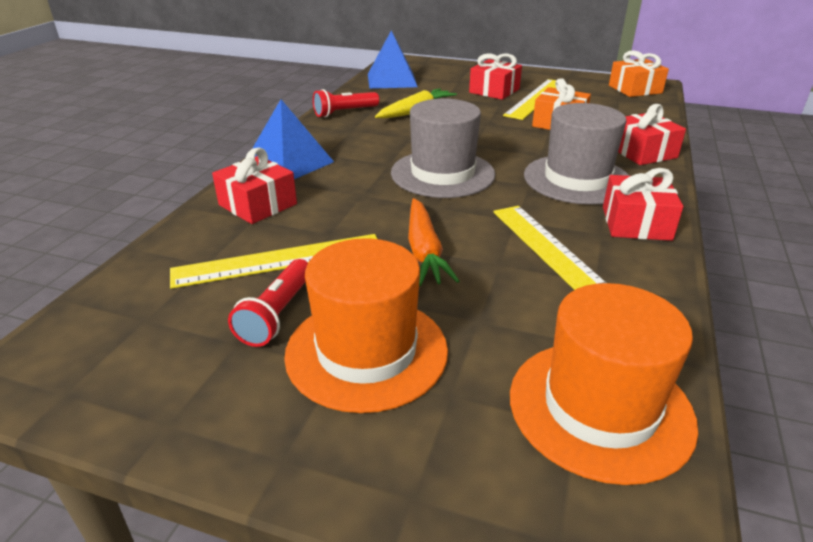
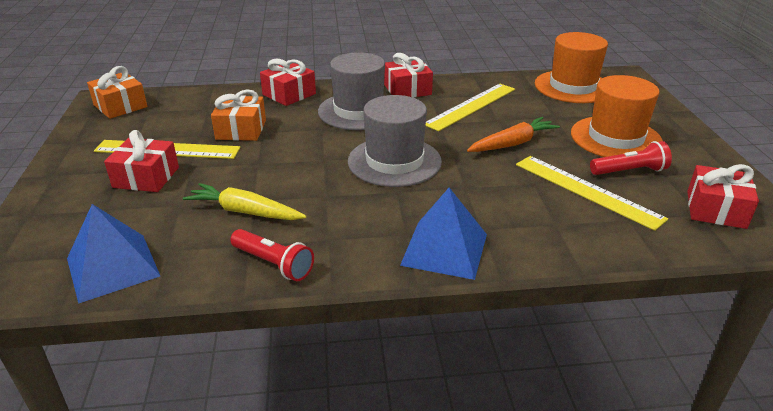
camera: 115 degrees left, 0 degrees up
red gift [212,147,297,224] -> red gift moved to [687,164,759,229]

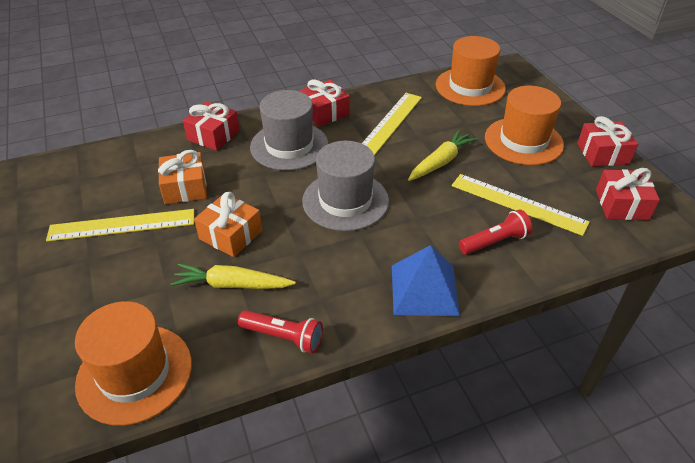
camera: 15 degrees left, 10 degrees up
blue pyramid [67,204,160,304] -> orange hat [75,301,192,426]
orange gift [87,66,147,119] -> orange gift moved to [194,192,262,257]
red gift [104,130,179,192] -> red gift moved to [577,116,638,167]
orange carrot [467,117,560,152] -> yellow carrot [408,130,477,181]
red flashlight [590,141,672,175] -> red flashlight moved to [459,209,532,255]

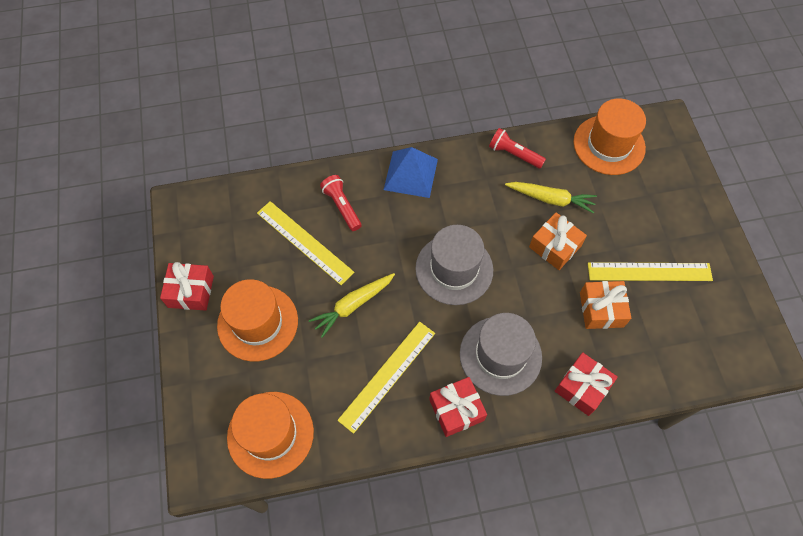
camera: 170 degrees left, 20 degrees up
red flashlight [459,209,532,255] -> red flashlight turned 75 degrees clockwise [320,175,362,231]
red gift [596,168,660,220] -> none

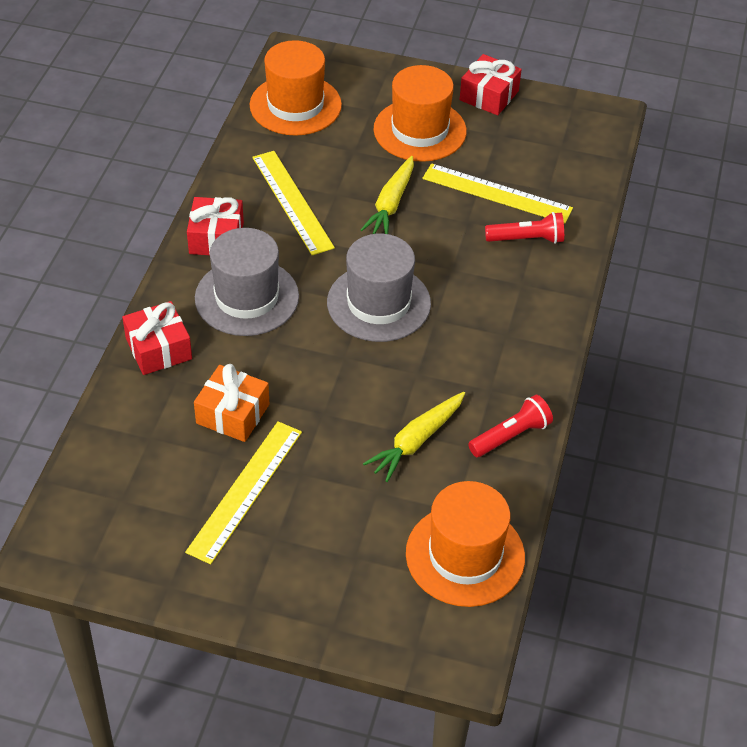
camera: 115 degrees right, 15 degrees down
yellow ruler [257,201,354,285] -> yellow ruler turned 45 degrees clockwise [422,163,573,224]
yellow carrot [309,273,395,338] -> yellow carrot turned 150 degrees counterclockwise [361,156,414,234]
blue pyramid [384,147,438,198] -> none
orange gift [529,213,587,270] -> none

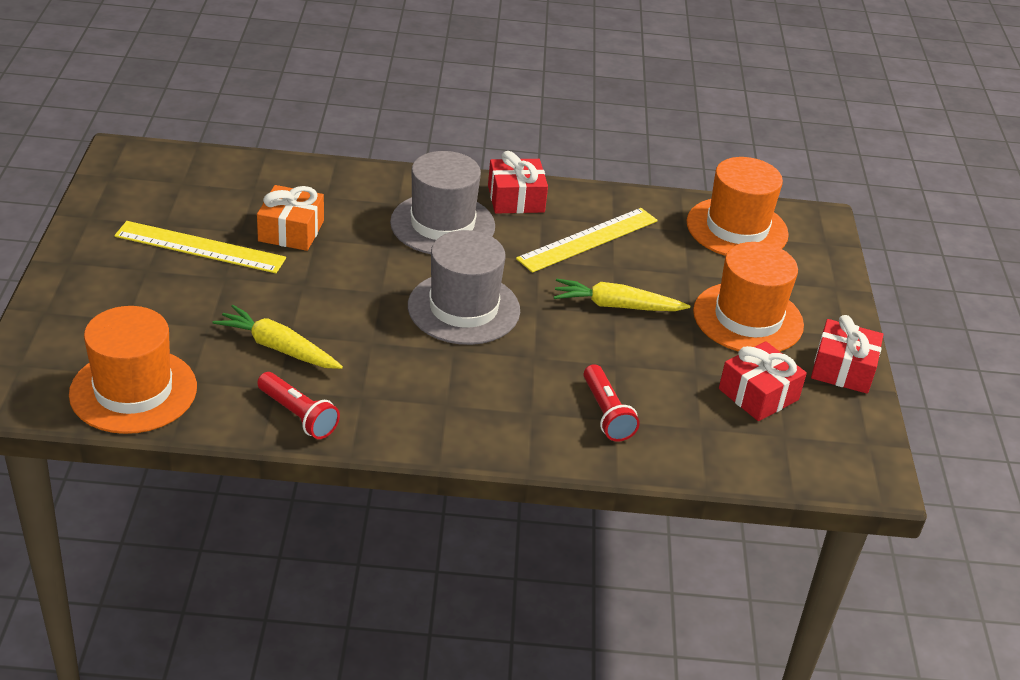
camera: 75 degrees right, 10 degrees down
red gift [122,301,192,375] -> red gift moved to [719,341,807,421]
yellow ruler [422,163,573,224] -> none

